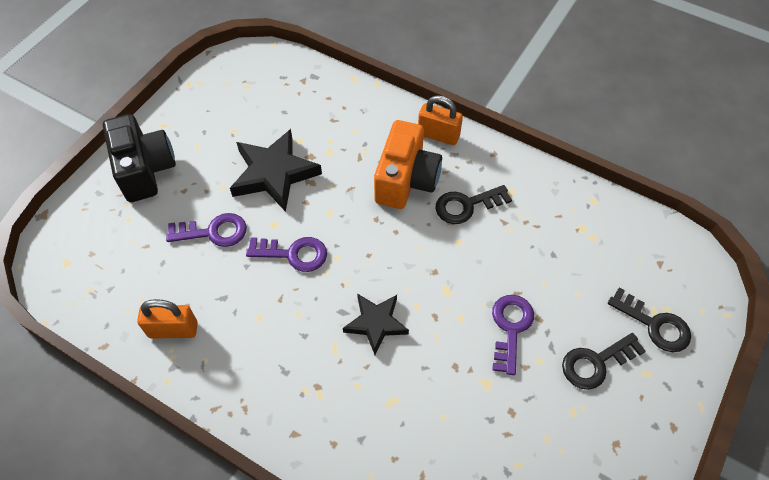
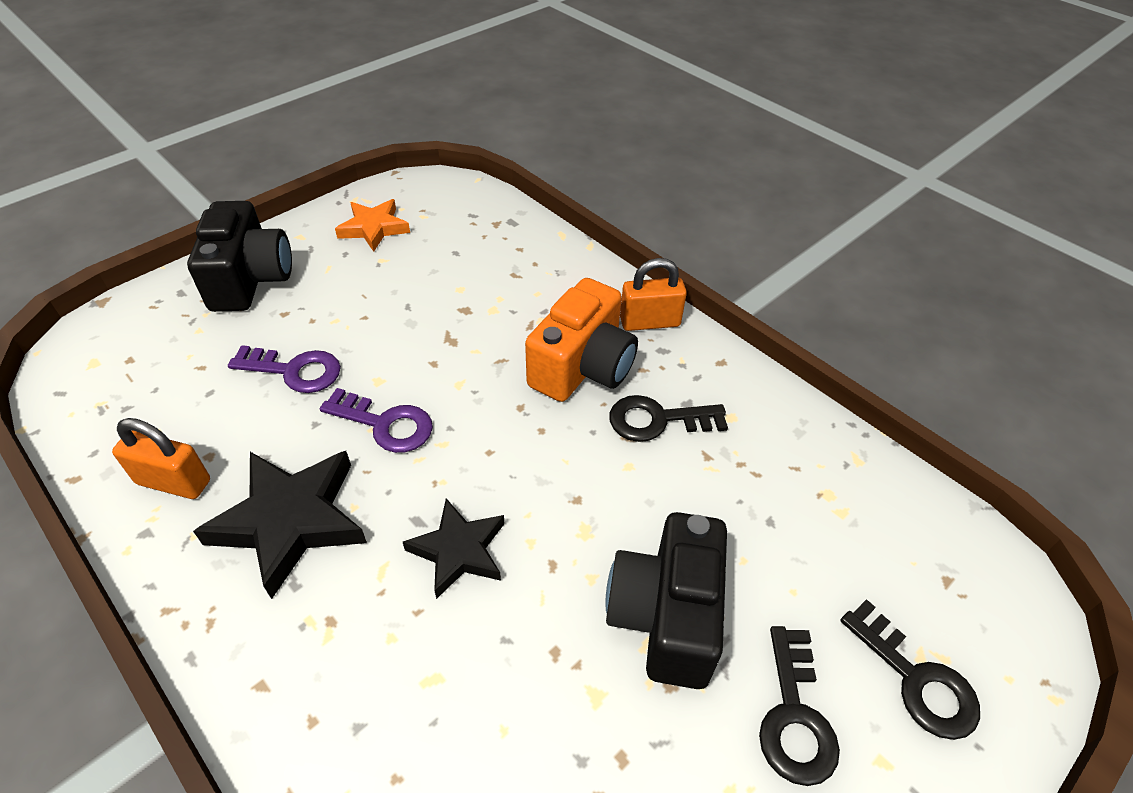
camera: 15 degrees right, 10 degrees down
black star [230,129,322,212] -> black star moved to [193,451,367,599]
orange padlock [418,95,463,145] -> orange padlock turned 45 degrees counterclockwise [620,258,687,331]
purple key [492,295,534,375] -> black camera [605,512,727,689]
black key [562,333,646,390] -> black key turned 75 degrees counterclockwise [759,626,840,786]
none -> orange star [335,199,410,252]

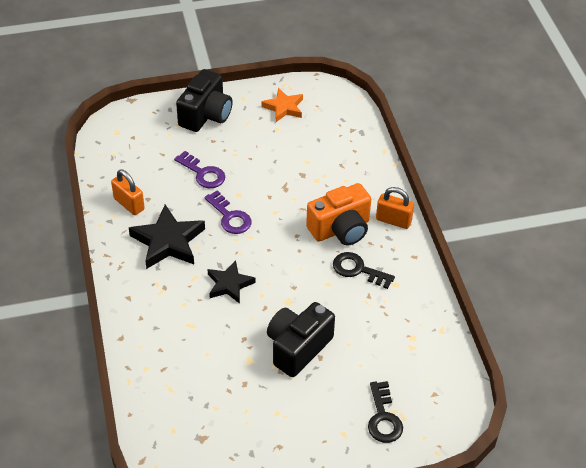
camera: 30 degrees right, 0 degrees up
black key [759,626,840,786] -> none

